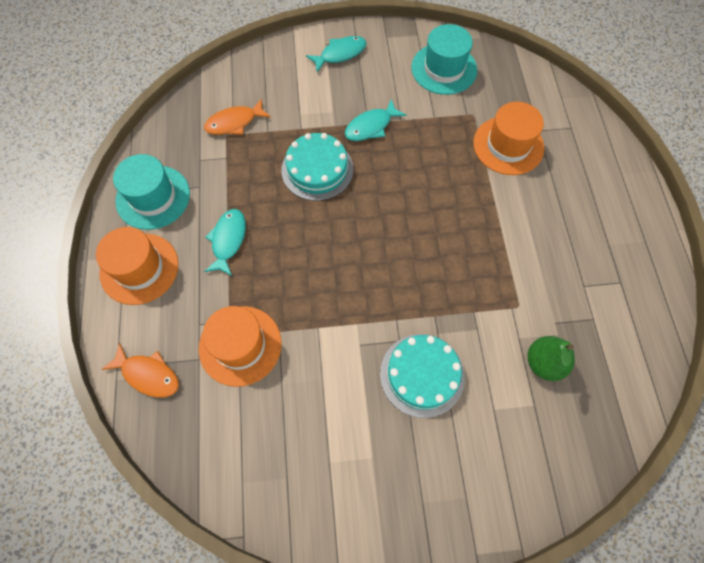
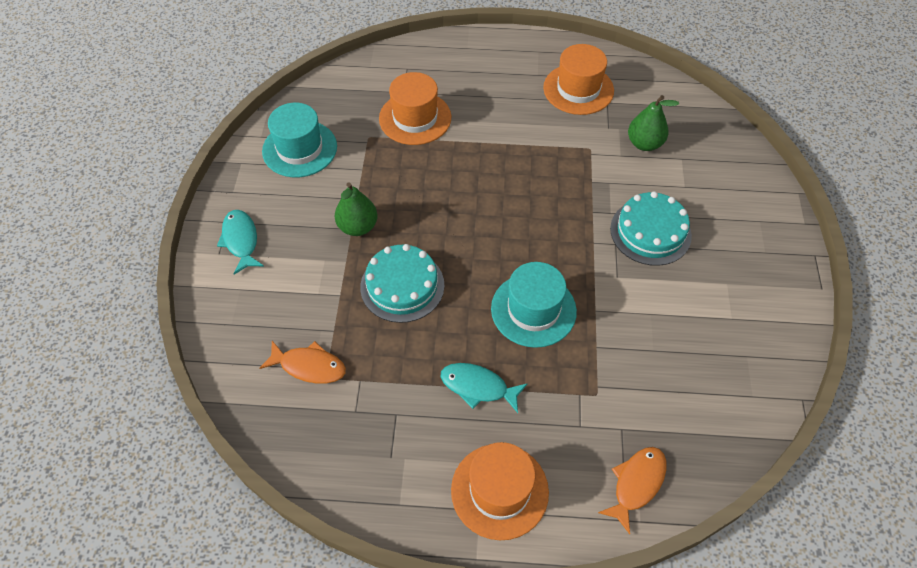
camera: 80 degrees left, 10 degrees down
turquoise hat [113,154,190,230] -> turquoise hat moved to [491,262,577,348]
orange hat [199,306,281,387] -> orange hat moved to [543,44,614,115]
orange fish [204,98,271,135] -> orange fish turned 60 degrees counterclockwise [260,341,346,384]
turquoise fish [345,99,407,141] -> green pear [335,182,378,236]

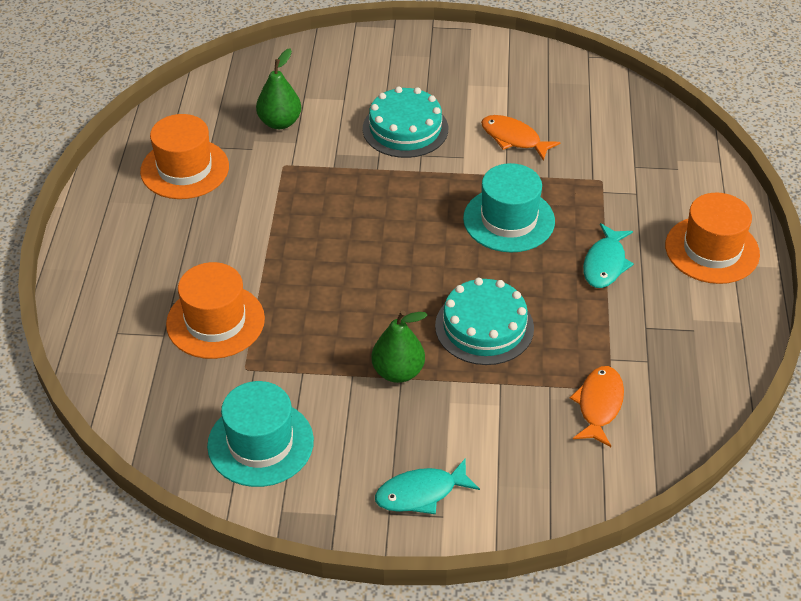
camera: 90 degrees left, 10 degrees down
orange fish [598,447,667,534] -> orange fish moved to [481,115,561,161]

